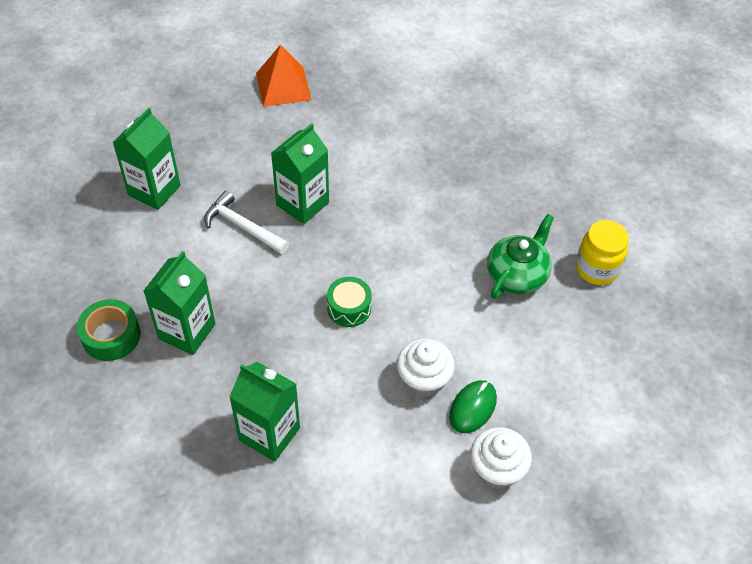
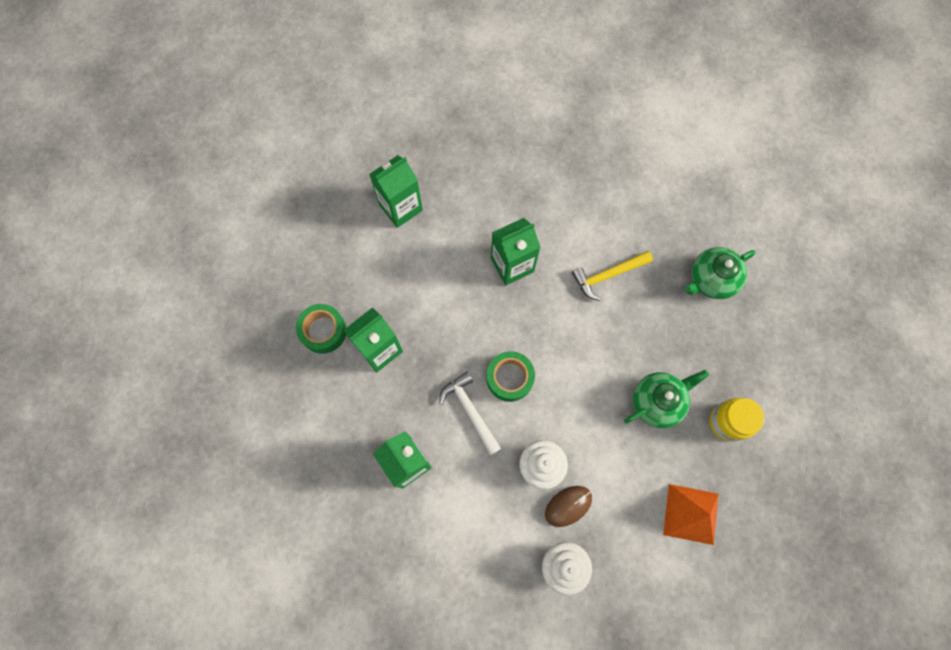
camera: 25 degrees right, 20 degrees up
white hammer [204,191,289,254] -> white hammer moved to [439,371,501,455]
orange pyramid [256,45,311,107] -> orange pyramid moved to [663,484,719,545]
green drum [327,277,372,327] -> green tape [487,351,535,402]
green mouse [449,380,497,433] -> brown mouse [545,486,592,527]
none -> yellow hammer [572,251,653,301]
none -> green teapot [685,247,756,299]

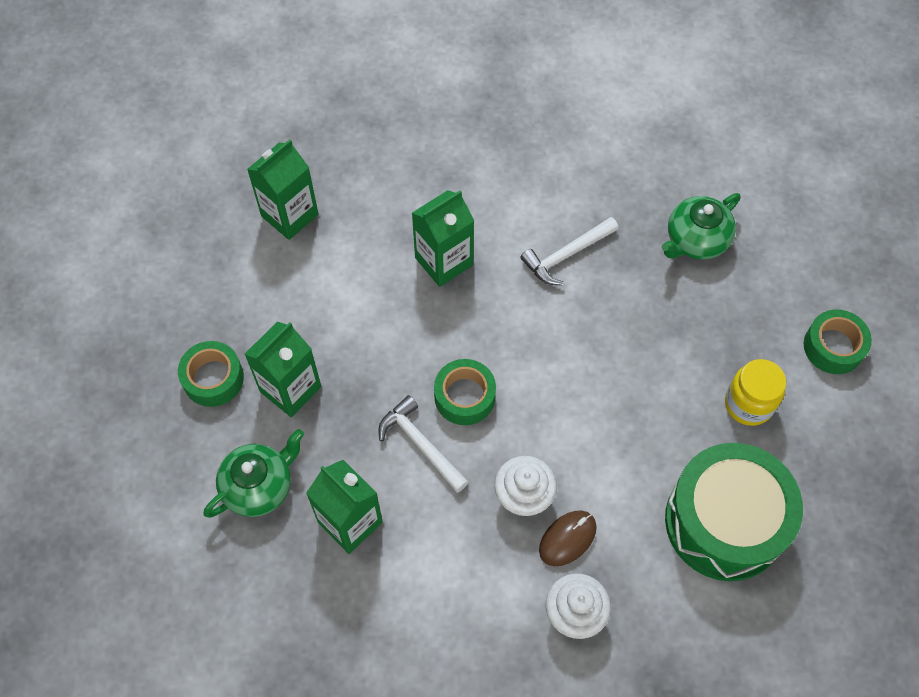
camera: 10 degrees left, 10 degrees down
yellow hammer [572,251,653,301] -> white hammer [520,217,618,285]
green teapot [624,370,709,428] -> green teapot moved to [204,429,304,518]
orange pyramid [663,484,719,545] -> green drum [665,443,803,581]
none -> green tape [804,309,872,374]

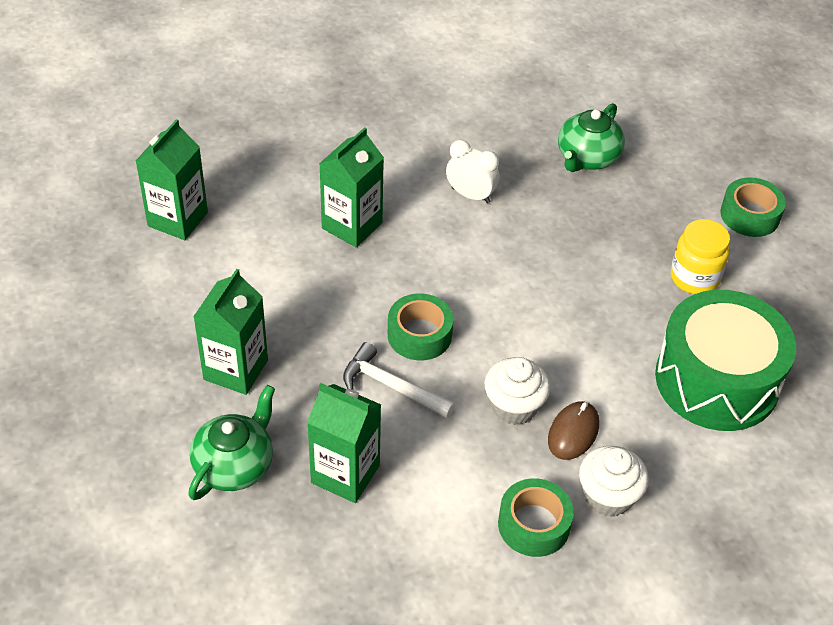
camera: 20 degrees left, 15 degrees down
green tape [178,341,244,407] -> green tape moved to [498,478,574,557]
white hammer [520,217,618,285] -> white clock [446,140,500,203]

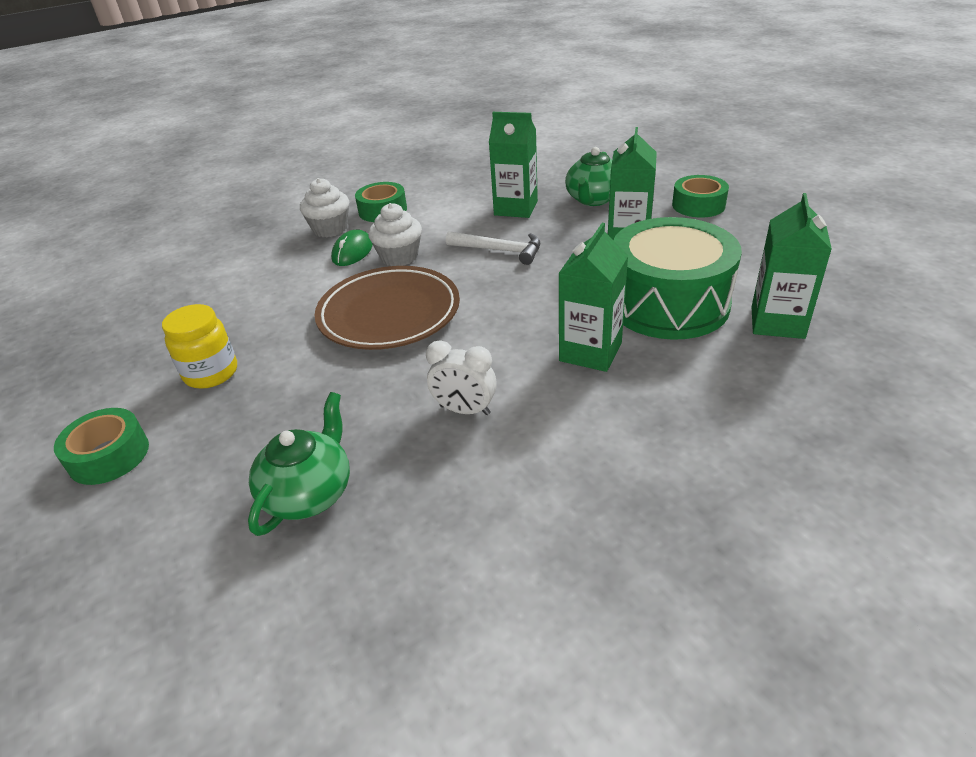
camera: 175 degrees right, 10 degrees down
green tape [388,293,453,360] -> green tape moved to [672,175,729,218]
brown mouse [548,401,599,460] -> green mouse [331,230,373,266]
green drum [655,290,796,431] -> green drum moved to [613,217,742,340]
none -> brown plate [315,266,460,350]

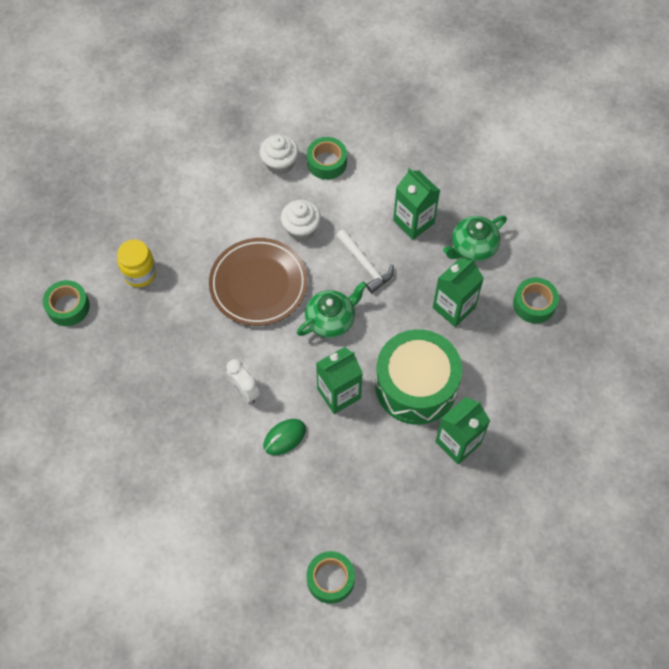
camera: 30 degrees right, 25 degrees up
green teapot [248,392,350,536] -> green teapot moved to [297,282,367,338]
green mouse [331,230,373,266] -> green mouse moved to [263,419,306,455]
none -> green tape [306,551,355,604]

